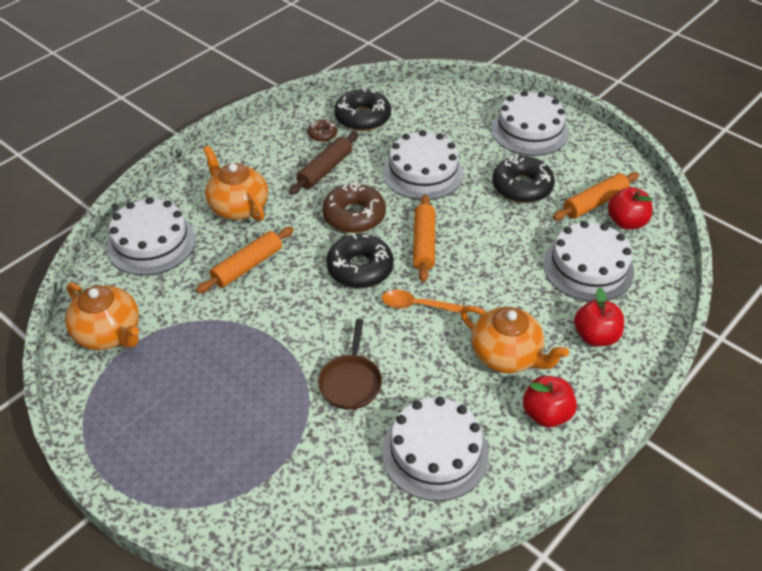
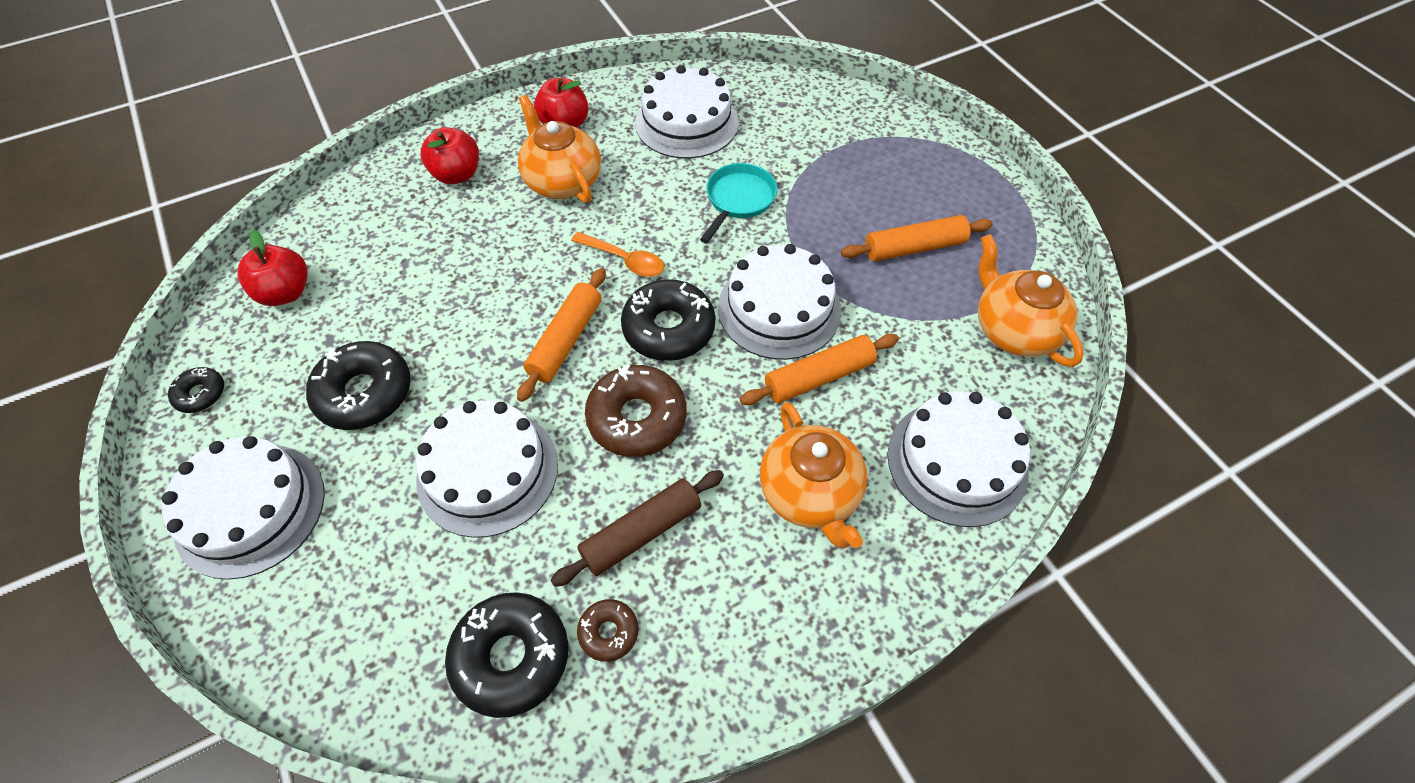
camera: 160 degrees left, 10 degrees up
brown pan [318,319,382,410] -> turquoise pan [700,163,777,244]
white cake [543,221,634,302] -> white cake moved to [718,244,841,360]
orange rolling pin [553,172,639,220] -> orange rolling pin moved to [841,215,993,262]
none -> black donut [168,367,224,413]

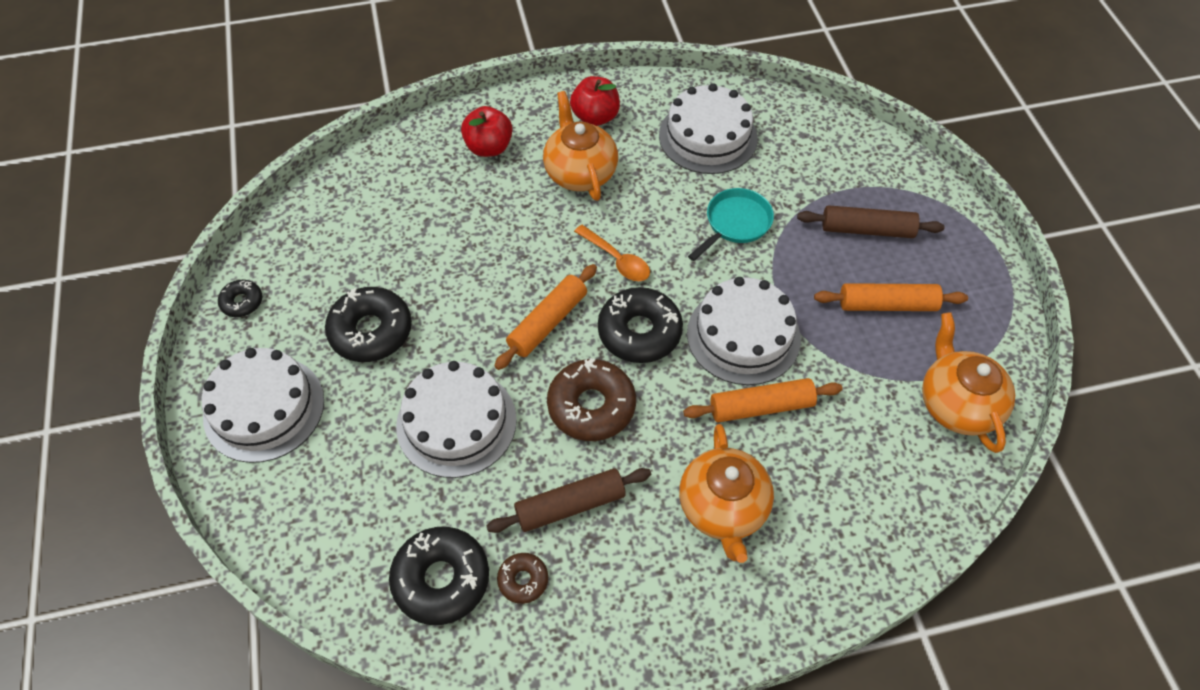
camera: 15 degrees right, 0 degrees up
red apple [237,230,308,306] -> none
white cake [887,391,1030,527] -> none
none -> brown rolling pin [797,205,944,238]

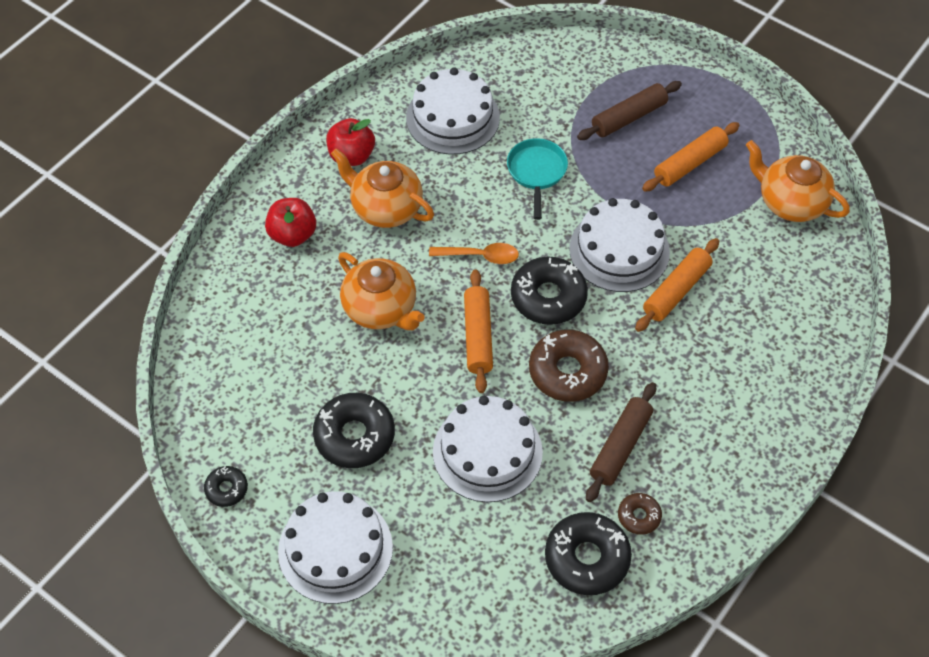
camera: 40 degrees left, 0 degrees up
orange teapot [679,424,774,563] -> orange teapot moved to [338,252,425,330]

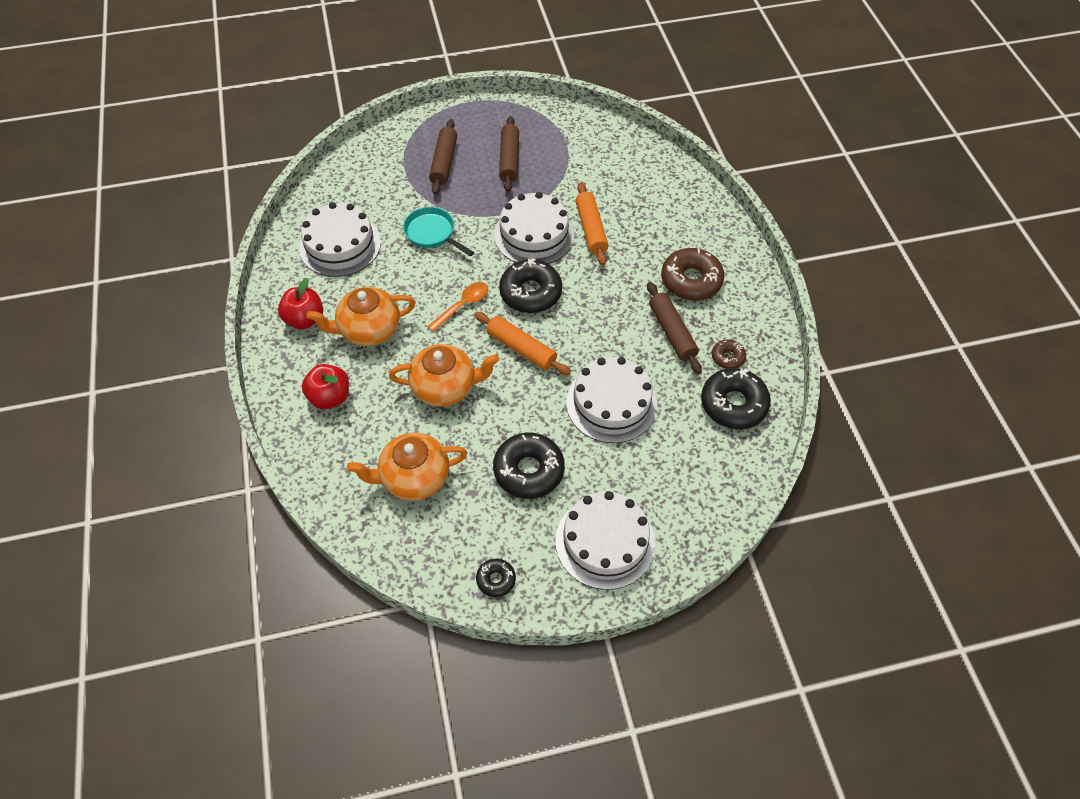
camera: 50 degrees left, 0 degrees up
brown donut [529,330,609,402] -> brown donut moved to [661,248,725,301]
orange rolling pin [642,122,740,192] -> brown rolling pin [499,116,519,192]
orange teapot [746,140,850,222] -> orange teapot moved to [347,432,467,501]

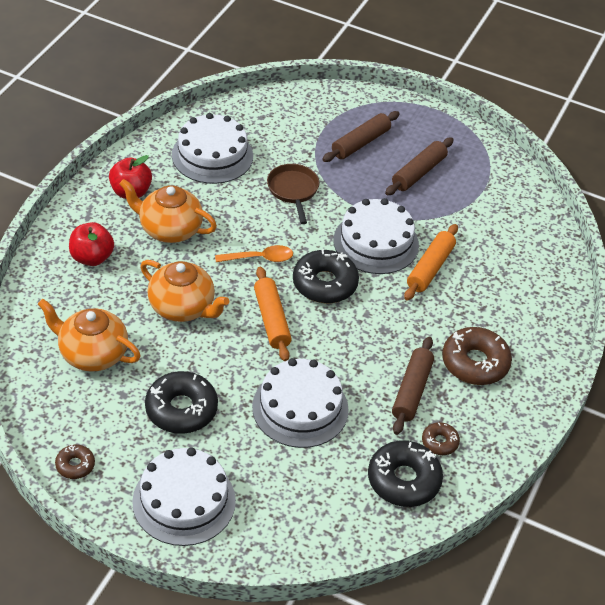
camera: 35 degrees right, 10 degrees down
turquoise pan [403,207,474,256] -> brown pan [267,164,319,224]
black donut [476,559,516,597] -> brown donut [55,445,95,479]

